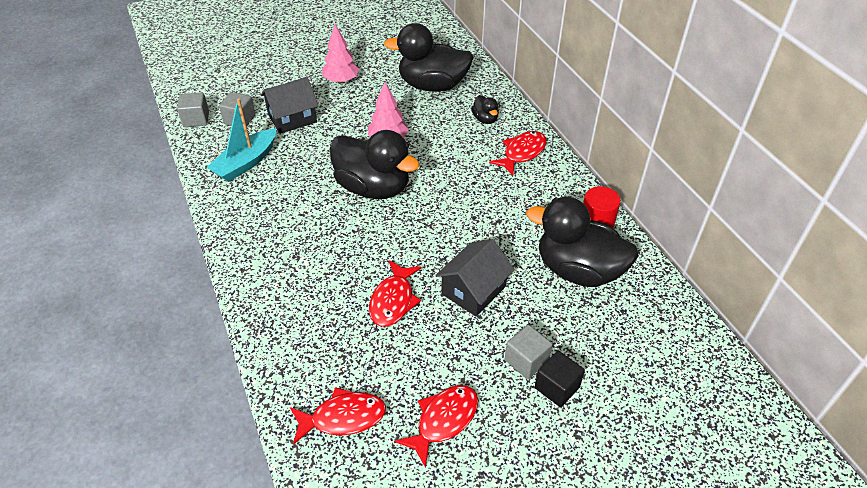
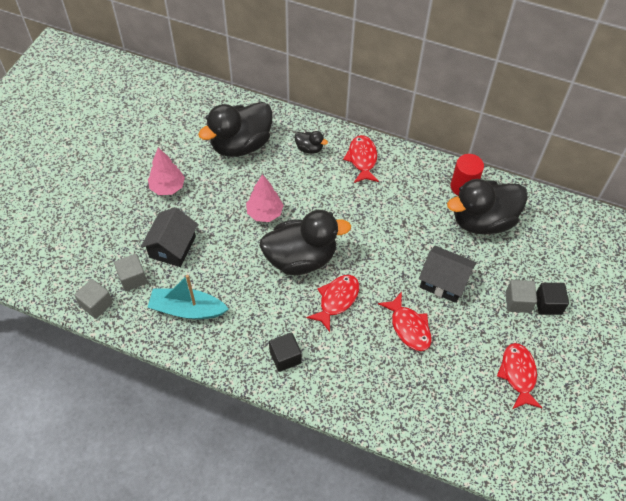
camera: 45 degrees left, 10 degrees up
turquoise boat [206,98,277,182] -> turquoise boat turned 105 degrees clockwise [148,275,229,319]
red fish [290,387,386,445] -> red fish moved to [306,275,359,332]
black house [435,239,515,316] -> black house turned 60 degrees counterclockwise [419,246,476,303]
none -> black cube [269,333,302,372]

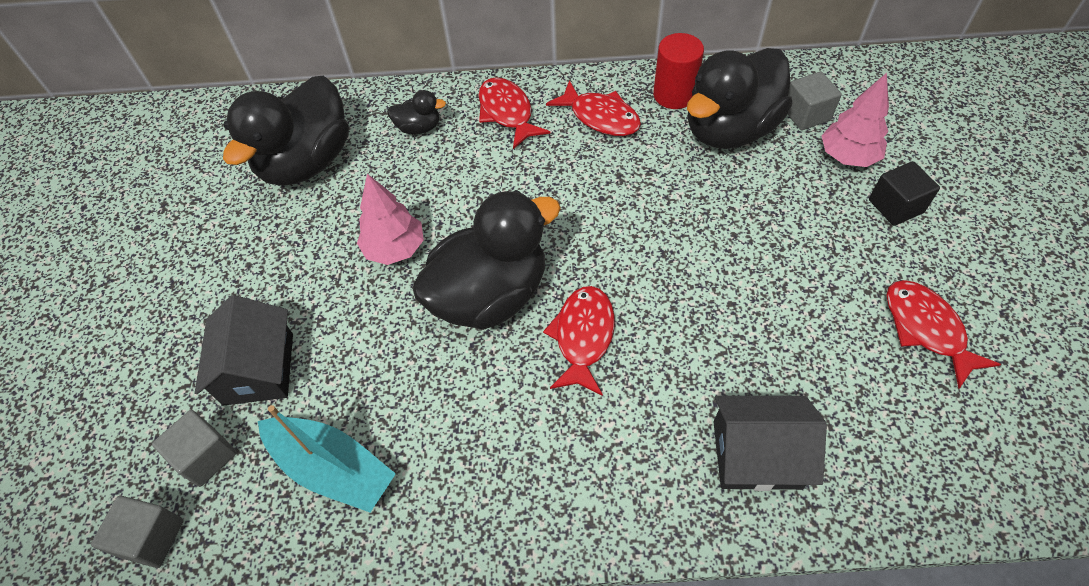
camera: 20 degrees left, 0 degrees up
pink tree [148,147,185,195] -> pink tree moved to [821,73,889,167]
turquoise boat [148,275,229,319] -> turquoise boat turned 135 degrees counterclockwise [258,405,396,512]
black cube [269,333,302,372] -> none
red fish [378,292,432,351] -> red fish moved to [546,80,641,136]
black house [419,246,476,303] -> black house moved to [714,396,827,491]
grey cube [506,280,537,313] -> grey cube moved to [787,72,842,130]

